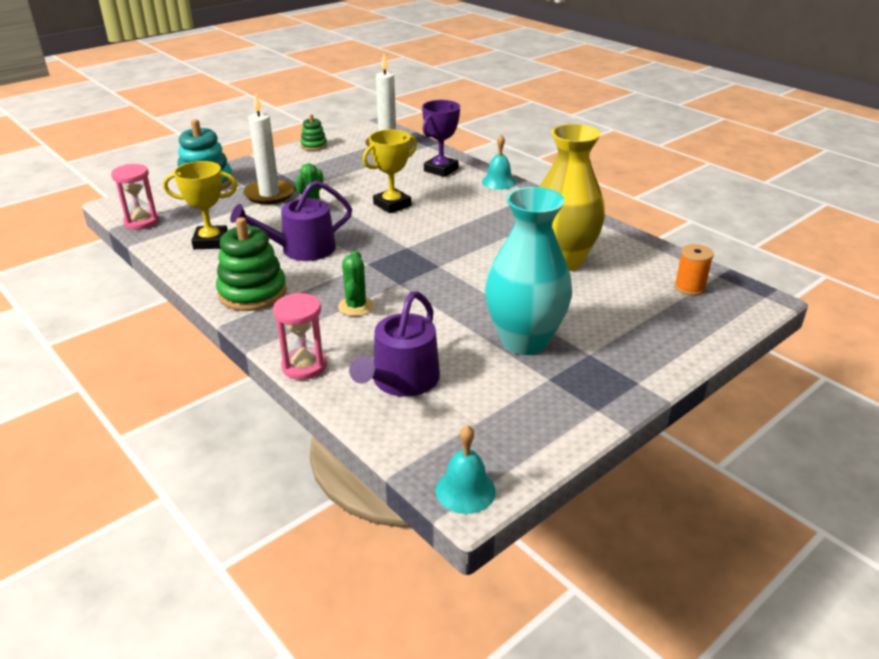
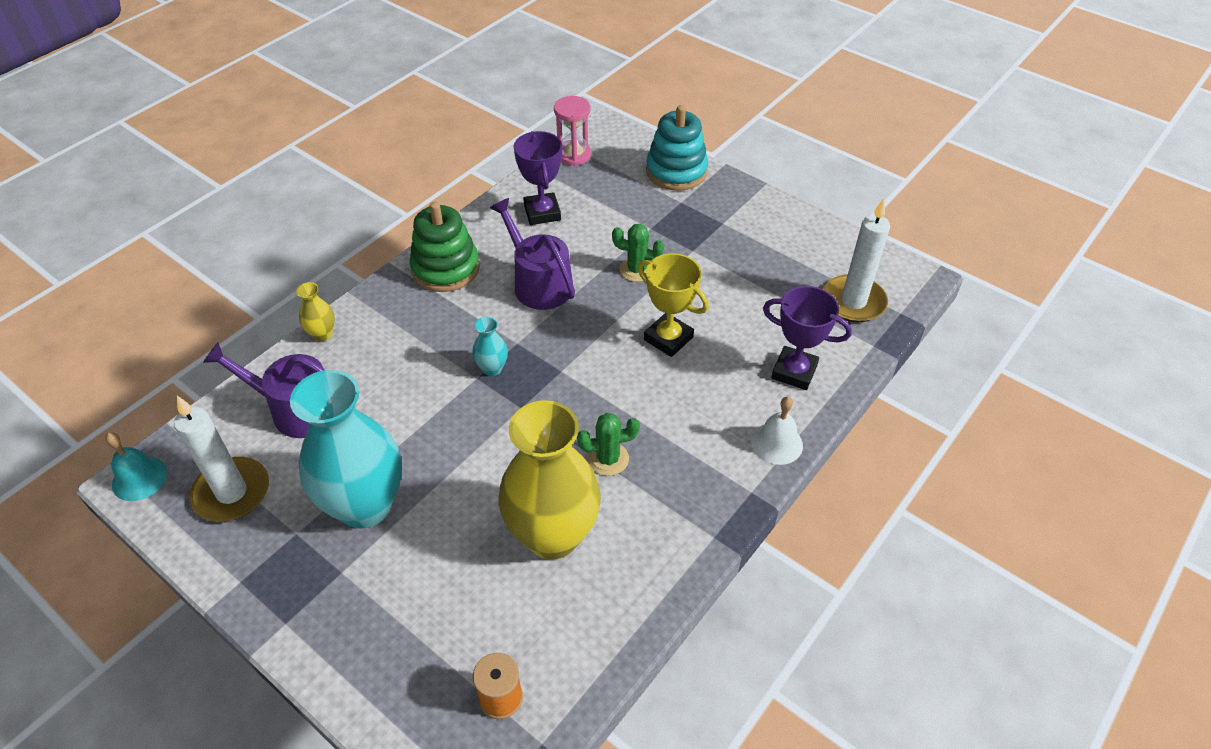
camera: 80 degrees right, 15 degrees up
yellow trophy [163,161,237,249] -> purple trophy [514,131,562,225]
white candle [243,93,295,204] -> white candle moved to [174,396,269,522]
pink hourglass [273,293,327,380] -> yellow vase [296,282,335,341]
green stacking toy [300,114,327,151] -> none
green cactus [338,250,374,316] -> green cactus moved to [577,413,640,476]
turquoise bell [482,135,516,190] -> white bell [751,397,803,465]
none -> turquoise vase [472,316,508,376]

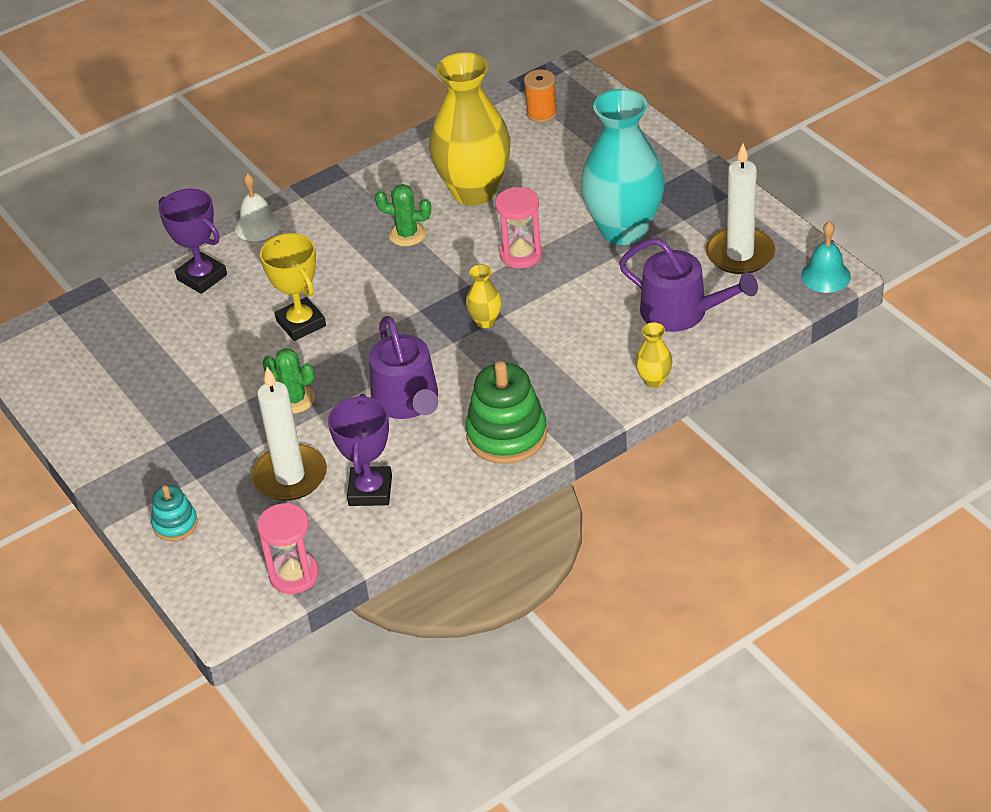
camera: 160 degrees left, 5 degrees down
turquoise vase [472,316,508,376] -> yellow vase [466,264,501,328]
turquoise stacking toy [646,105,708,191] -> turquoise stacking toy [151,485,198,541], size x0.55
white candle [823,199,890,322] -> white candle moved to [252,367,327,501]
none -> pink hourglass [495,187,543,268]

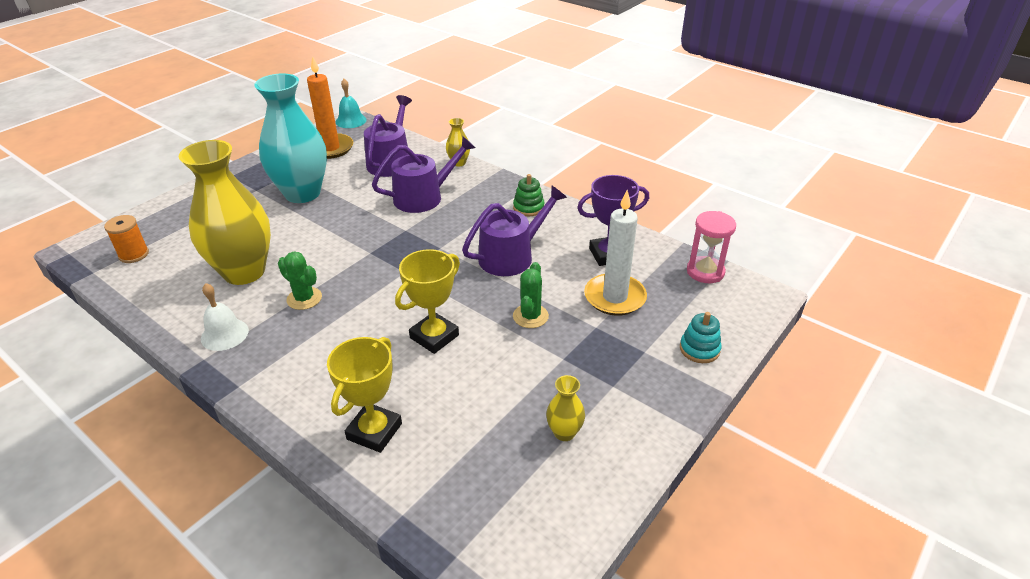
camera: 110 degrees left, 5 degrees down
purple trophy [159,189,227,294] -> yellow trophy [327,337,402,453]
white bell [235,173,281,241] -> white bell moved to [201,283,249,351]
green cactus [375,184,431,246] -> green cactus turned 45 degrees counterclockwise [278,251,322,310]
green stacking toy [465,361,547,464] -> green stacking toy [513,174,544,216], size x0.55
yellow vase [466,264,501,328] -> yellow vase moved to [546,375,585,441]
pink hourglass [495,187,543,268] -> none
white candle [706,143,775,274] -> orange candle [307,56,353,159]
none -> purple watering can [372,136,476,213]

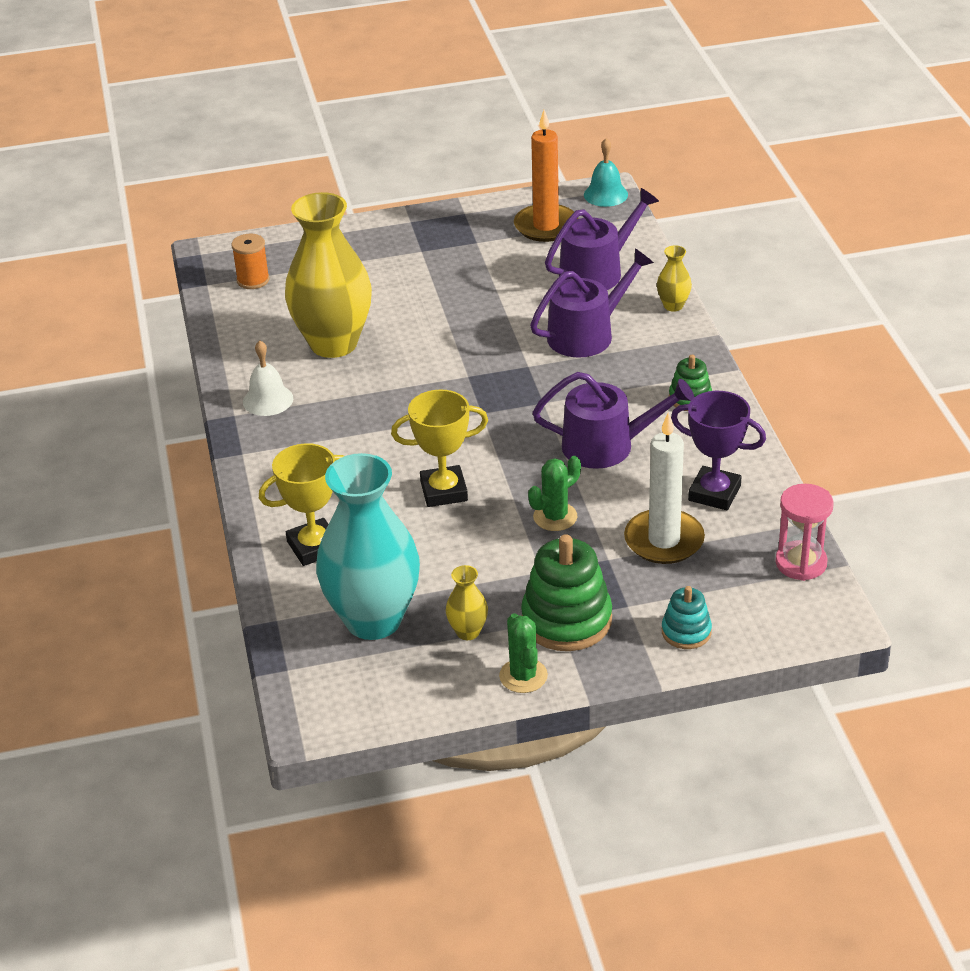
camera: 40 degrees right, 0 degrees up
turquoise vase [254,73,327,203] -> turquoise vase moved to [316,453,420,640]
green cactus [278,251,322,310] -> green cactus moved to [499,613,548,693]
purple watering can [372,136,476,213] -> purple watering can turned 45 degrees counterclockwise [530,248,654,358]
none -> green stacking toy [521,534,612,651]

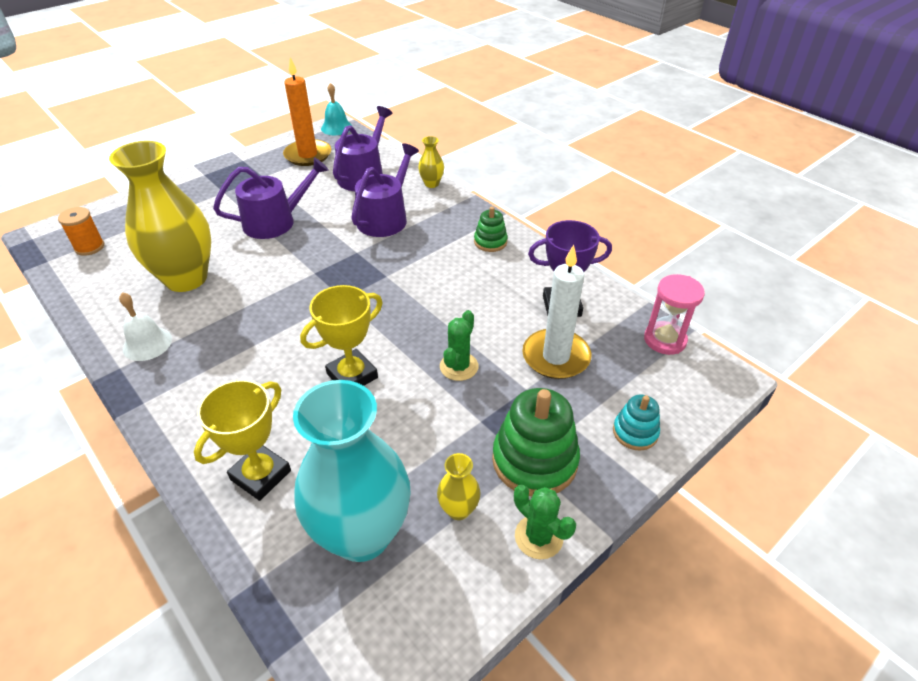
camera: 30 degrees left, 5 degrees up
purple watering can [533,372,694,469] -> purple watering can moved to [213,157,329,239]

